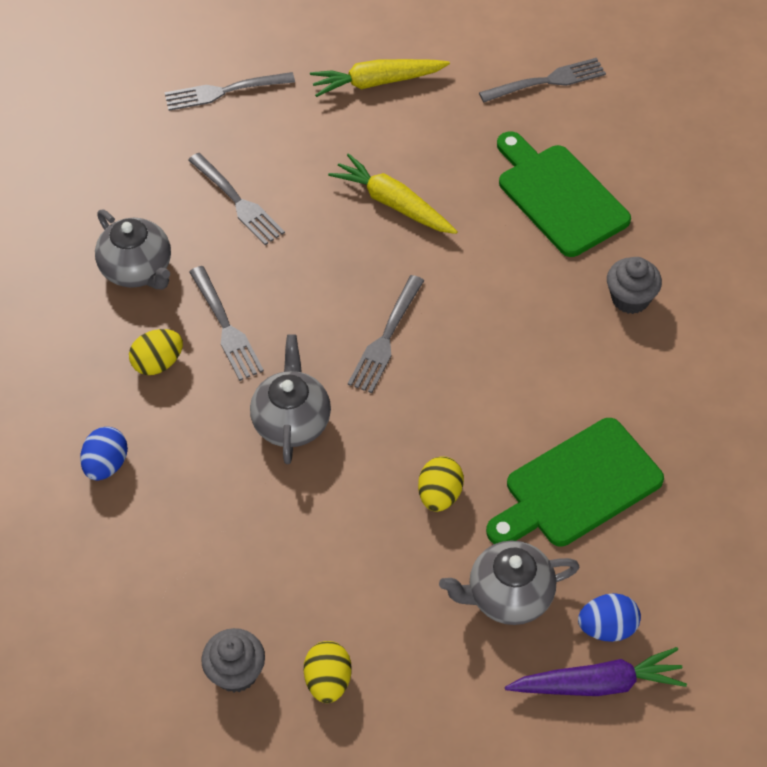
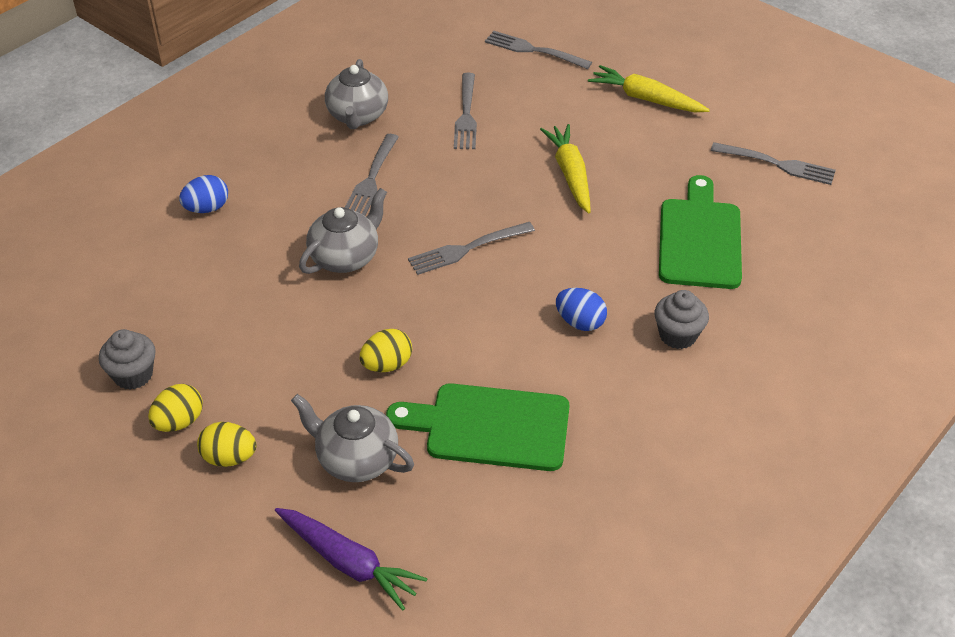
camera: 40 degrees right, 10 degrees down
yellow egg [129,329,183,375] -> yellow egg moved to [197,422,257,467]
blue egg [578,593,641,642] -> blue egg moved to [556,288,607,331]

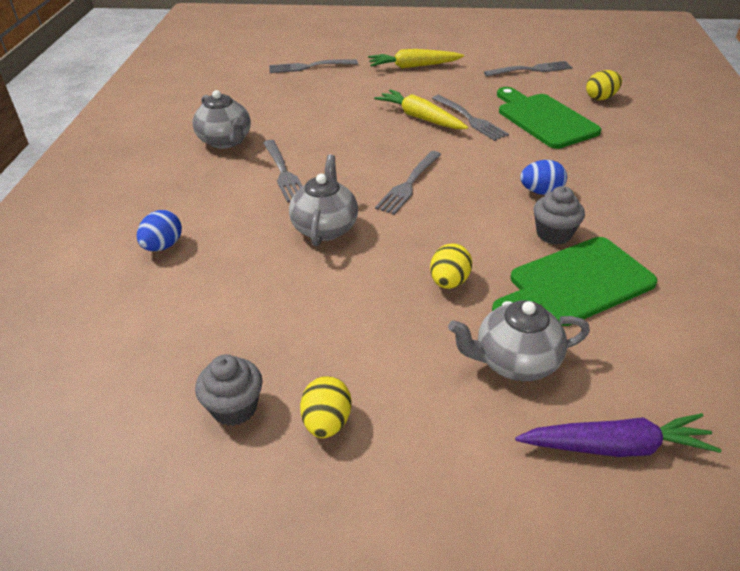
camera: 35 degrees left, 5 degrees down
yellow egg [197,422,257,467] -> yellow egg moved to [586,70,622,100]
grey fork [454,73,477,149] -> grey fork moved to [432,95,509,141]
grey cupcake [654,290,709,349] -> grey cupcake moved to [533,186,585,245]

